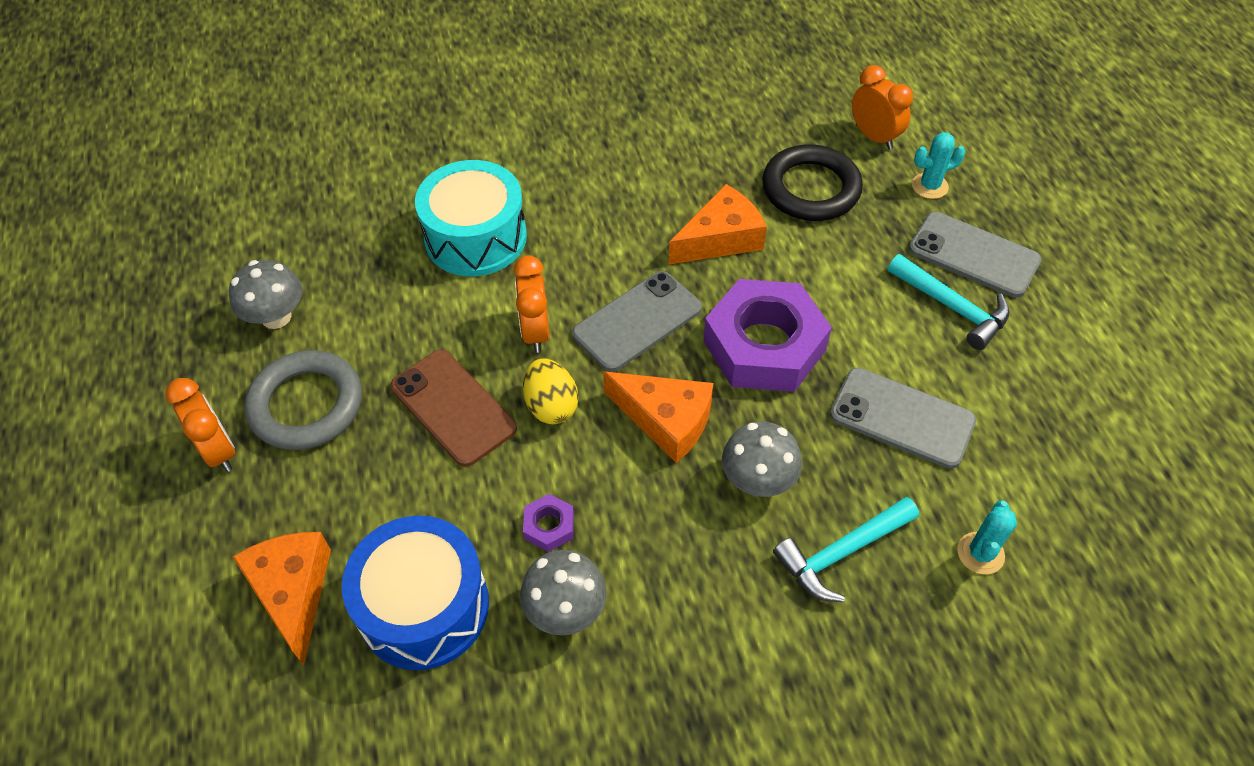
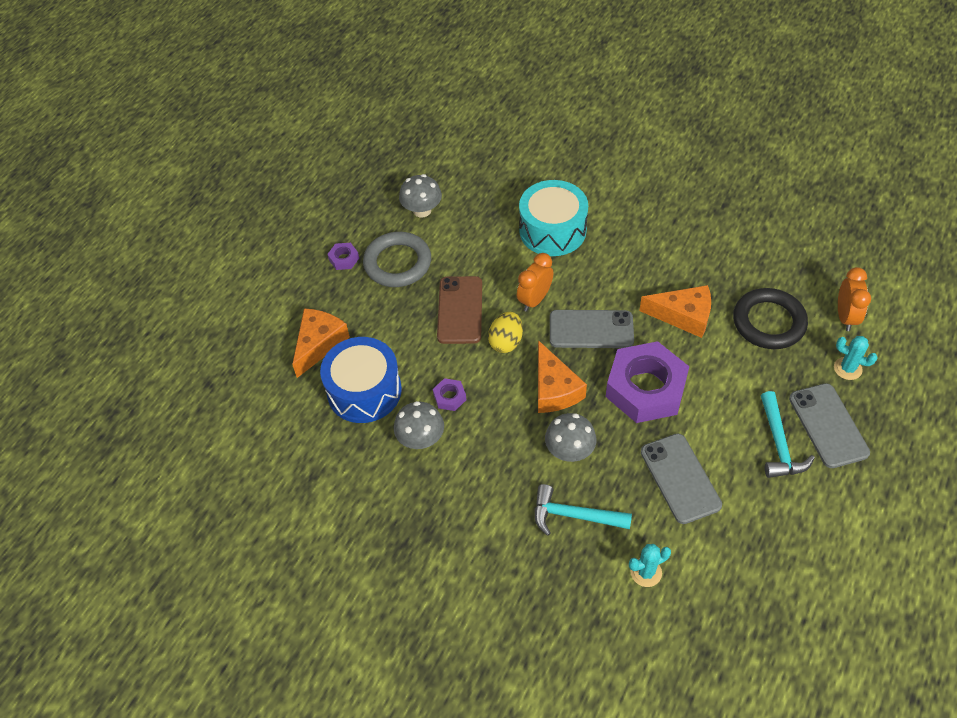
camera: 45 degrees right, 0 degrees up
orange clock [165,378,235,472] -> purple nut [327,243,359,270]

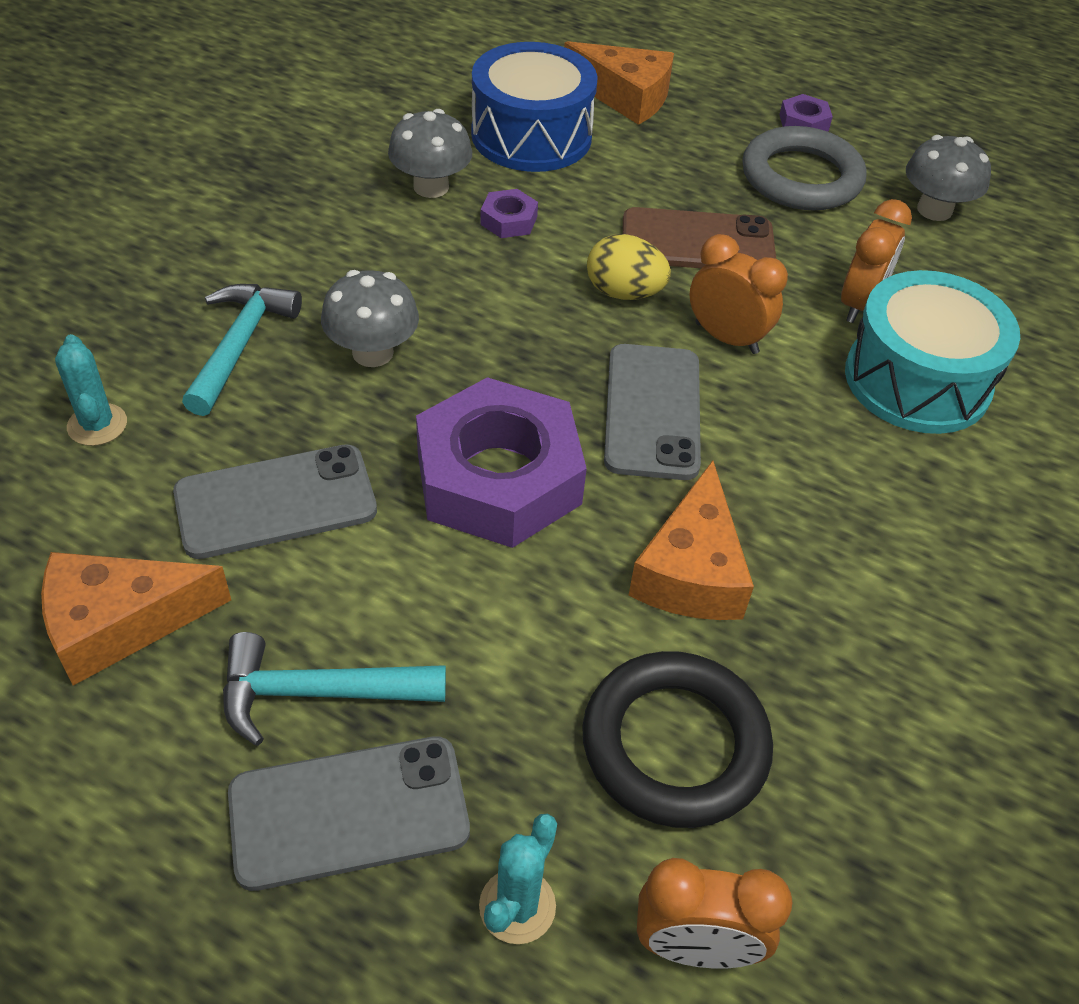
camera: 85 degrees right, 5 degrees down
orange cheese [538,340,587,413] -> orange cheese moved to [41,552,231,686]
none -> orange clock [841,199,912,323]

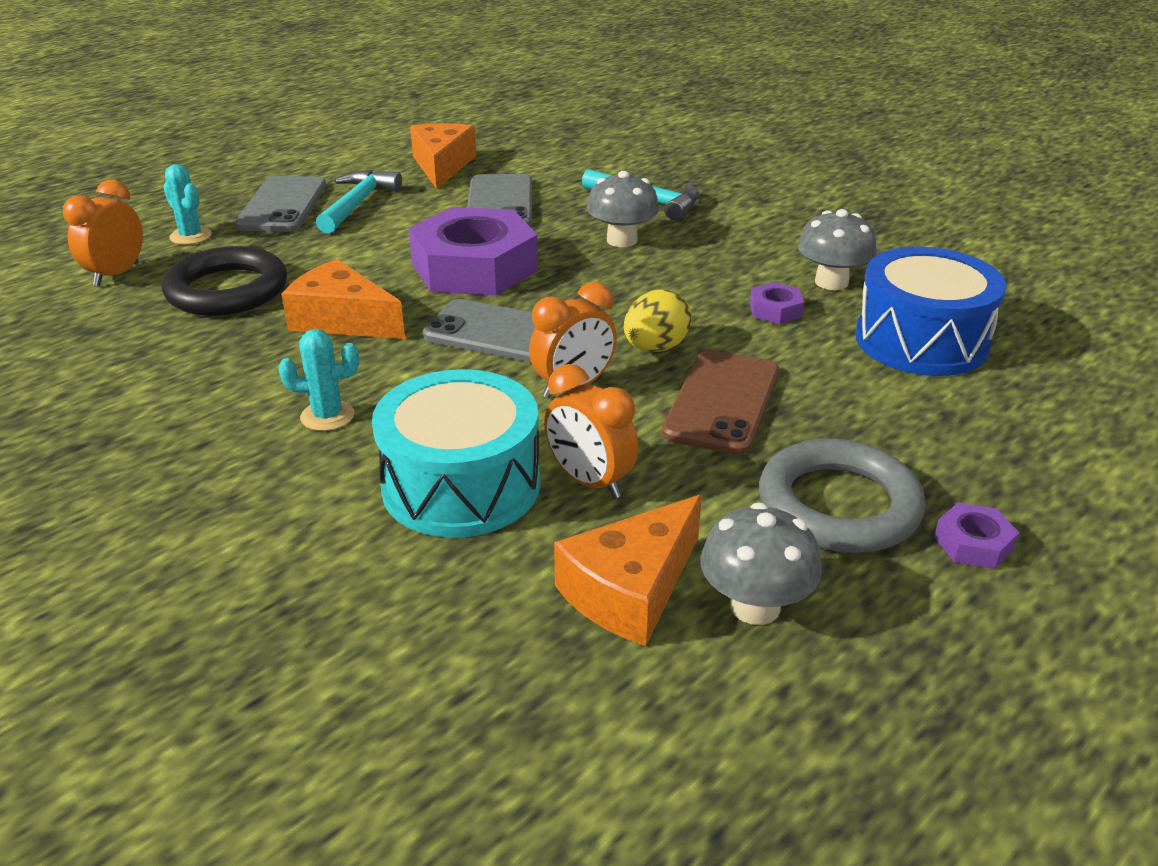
camera: 110 degrees right, 15 degrees down
turquoise cactus [55,334,127,446] -> turquoise cactus moved to [278,329,359,431]
orange cheese [564,41,674,125] -> orange cheese moved to [554,495,702,646]

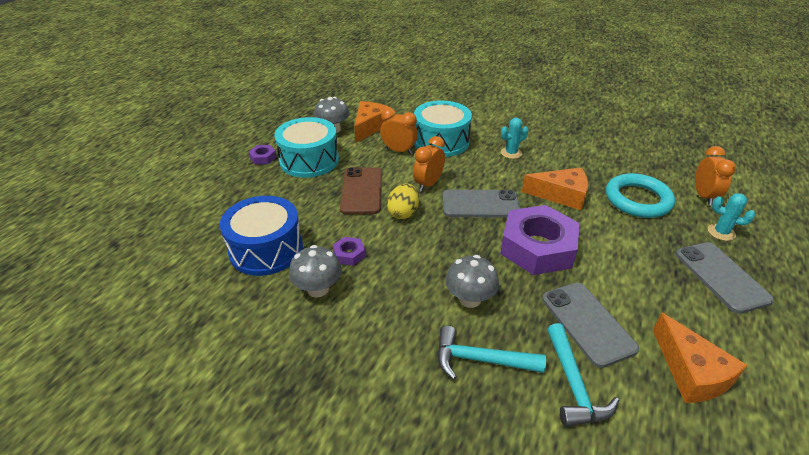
camera: 160 degrees right, 5 degrees up
black ring [162,246,287,316] -> turquoise ring [606,173,675,218]
turquoise hammer [316,170,402,234] -> turquoise hammer moved to [547,323,619,427]
grey ring [759,438,926,553] -> turquoise drum [275,117,339,178]

